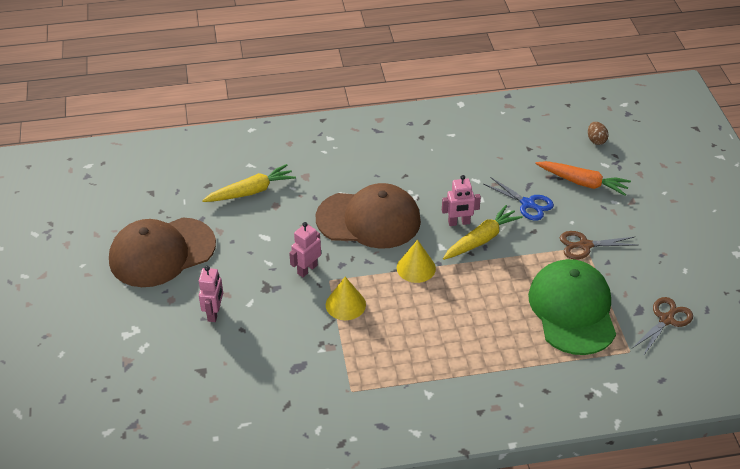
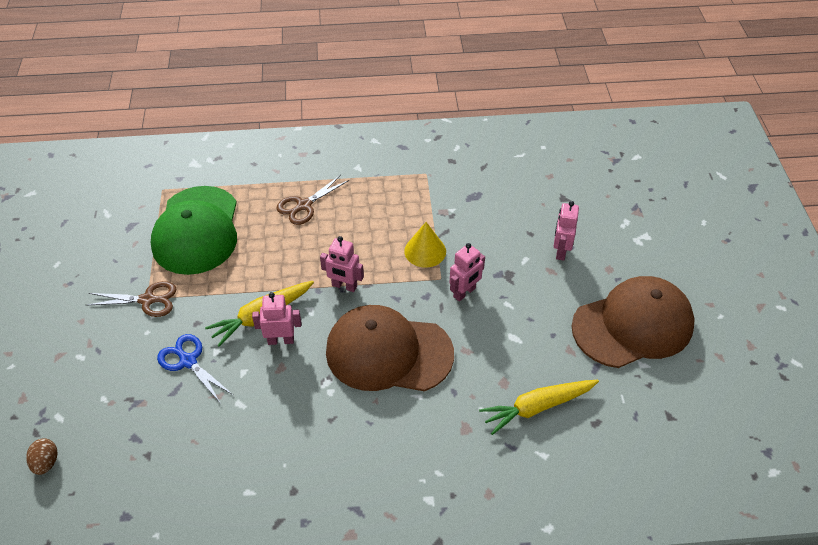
camera: 175 degrees left, 5 degrees up
yellow cone [397,240,436,283] -> pink robot [320,236,364,292]
orange carrot [535,161,631,196] -> none
brown scissors [632,297,693,356] -> brown scissors moved to [276,175,349,225]

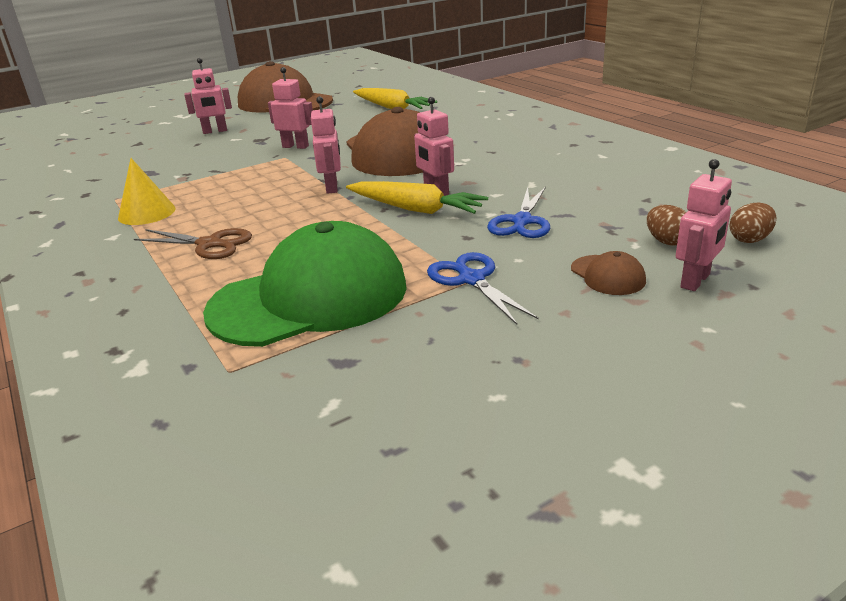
camera: 115 degrees left, 20 degrees down
brown scissors [86,281,176,317] -> blue scissors [427,252,539,325]
yellow cone [404,222,446,268] -> yellow cone moved to [118,158,175,225]
none -> brown cap [571,251,646,295]
none -> brown egg [647,205,686,245]
none -> pink robot [676,159,732,291]

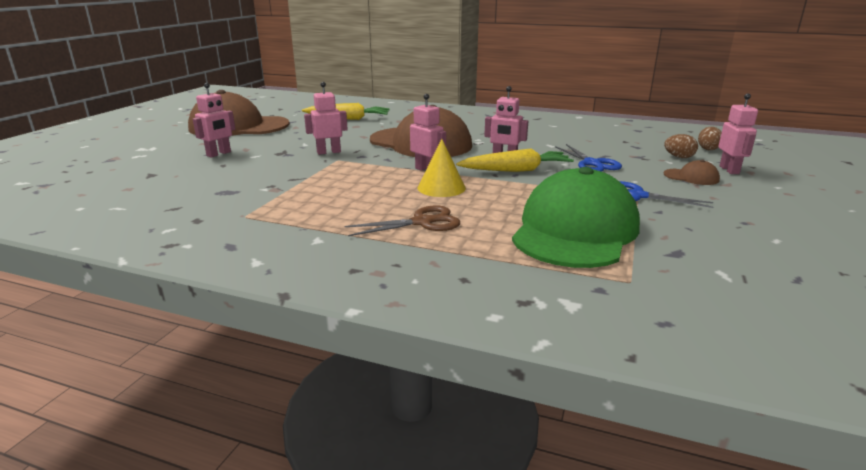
camera: 40 degrees left, 5 degrees down
yellow cone [118,158,175,225] -> yellow cone moved to [417,139,466,197]

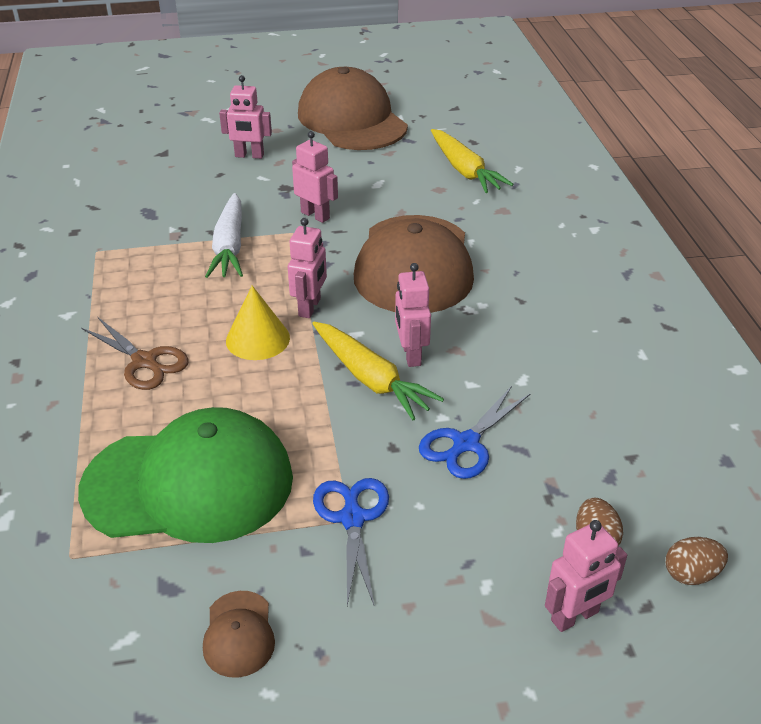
camera: 60 degrees right, 15 degrees up
brown cap [664,160,720,185] -> brown cap moved to [203,591,275,678]
none -> white carrot [205,193,243,278]

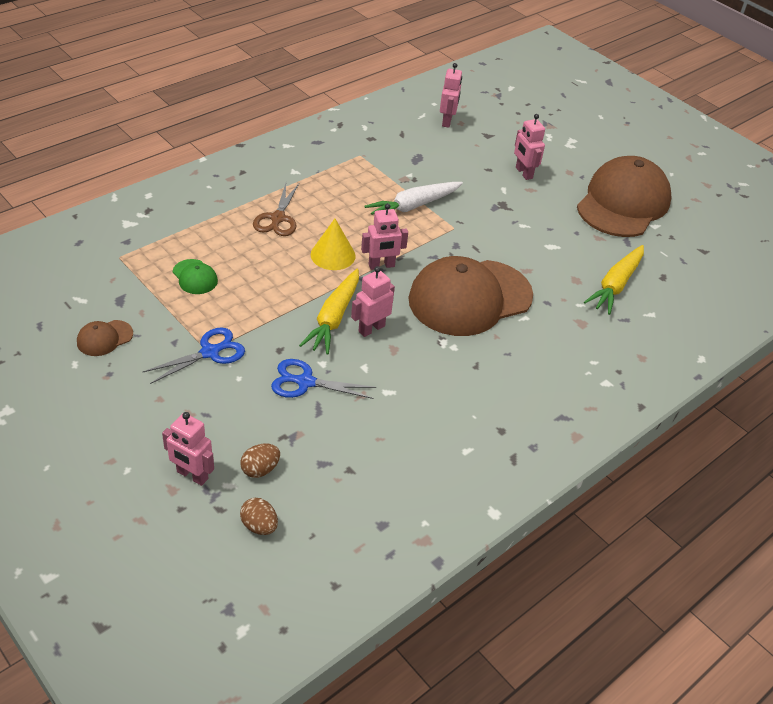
camera: 55 degrees right, 5 degrees up
green cap [78,407,293,543] -> green cap [173,259,218,294], size x0.40
pink robot [292,131,338,223] -> pink robot moved to [440,63,462,128]

